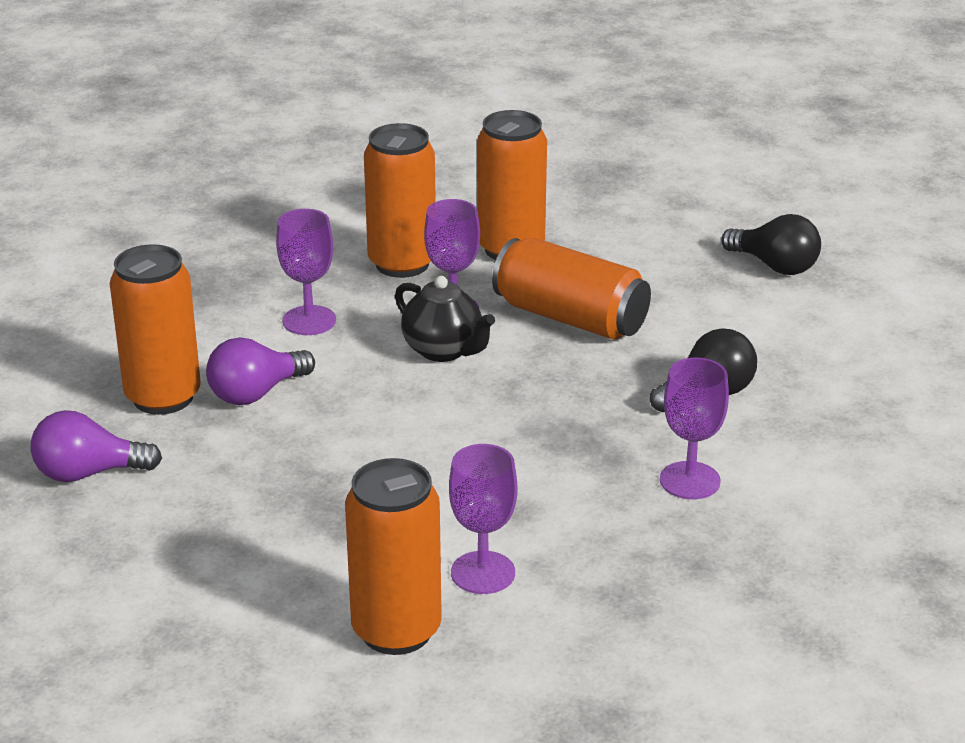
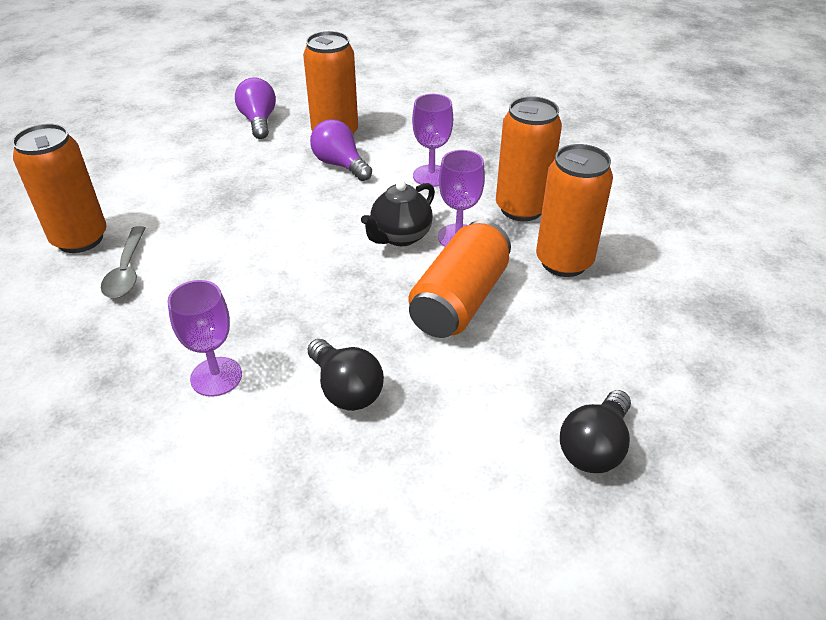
camera: 85 degrees right, 10 degrees up
purple goblet [449,444,517,594] -> grey spoon [101,226,146,298]

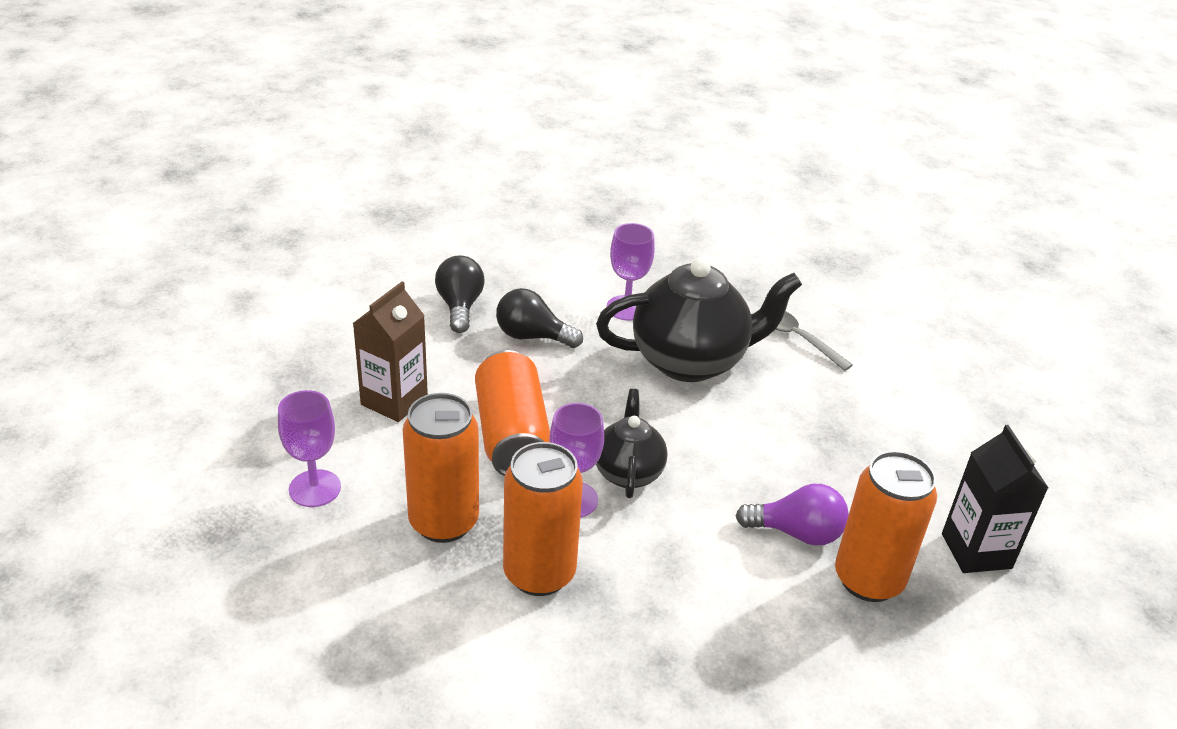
camera: 140 degrees right, 5 degrees down
orange can [12,124,107,253] -> none
purple light bulb [235,77,276,139] -> black carton [942,425,1048,573]
purple goblet [412,94,453,187] -> purple goblet moved to [278,390,341,507]
black light bulb [560,390,631,473] -> black light bulb moved to [435,255,485,333]
none -> brown carton [353,281,428,422]
none -> black teapot [596,257,802,382]

